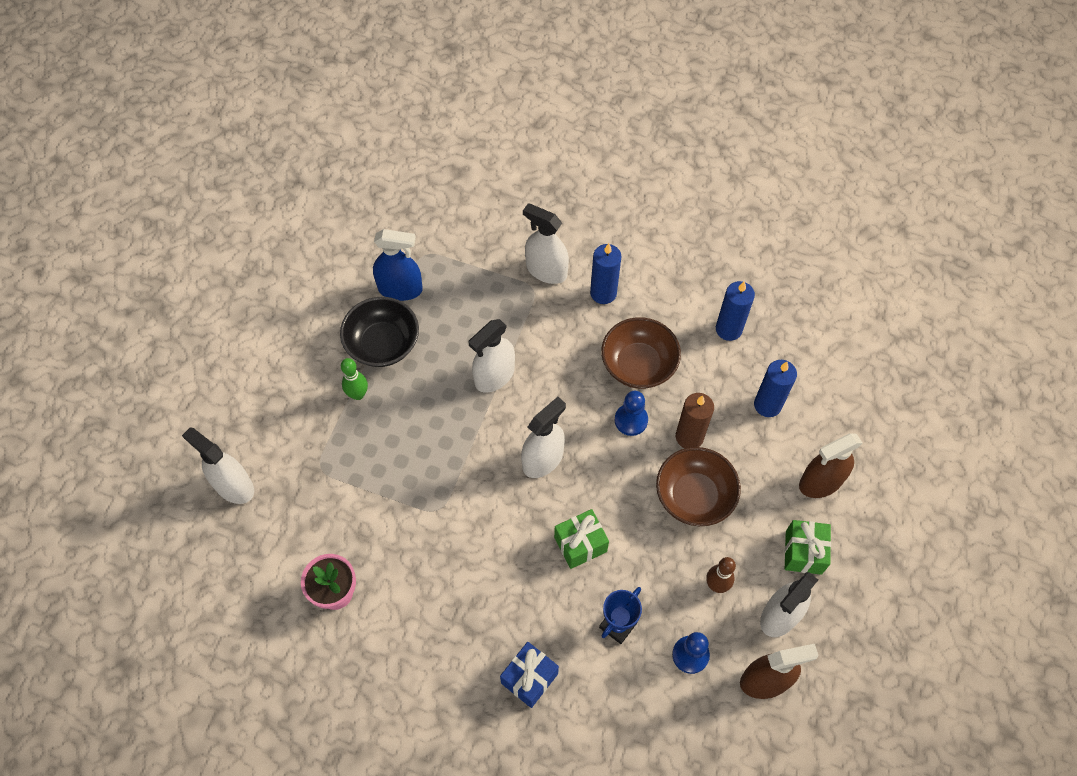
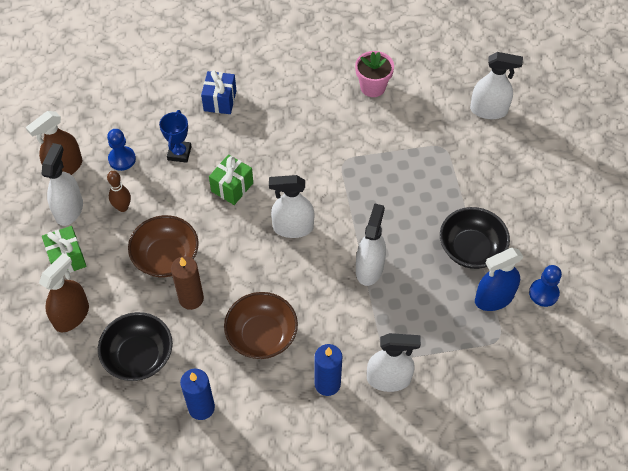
camera: 150 degrees right, 5 degrees down
green bowling pin [341,358,368,400] -> none
white spray bottle [521,397,566,478] -> white spray bottle turned 75 degrees clockwise [269,175,314,238]
blue pawn [615,391,648,436] -> blue pawn moved to [529,265,562,307]
blue candle [754,360,797,417] -> black bowl [98,312,173,381]

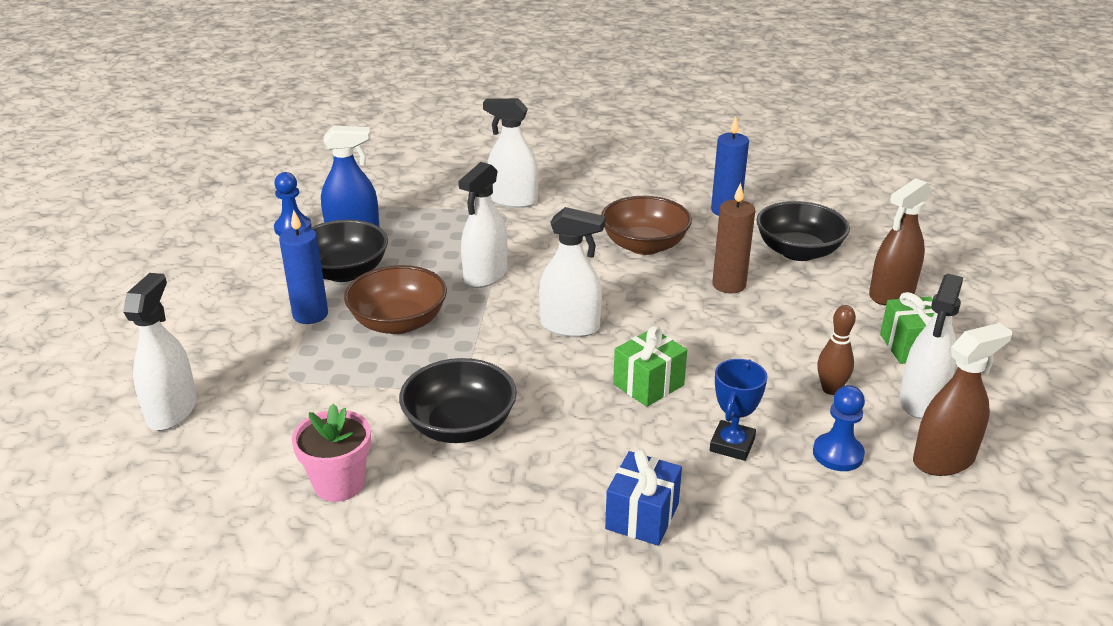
camera: 165 degrees left, 25 degrees down
brown bowl [128,215,199,277] -> brown bowl moved to [344,265,447,334]
blue candle [314,344,342,396] -> blue candle moved to [279,210,328,324]
white spray bottle [470,52,523,119] -> white spray bottle turned 75 degrees clockwise [123,273,197,431]
none -> black bowl [399,358,517,443]

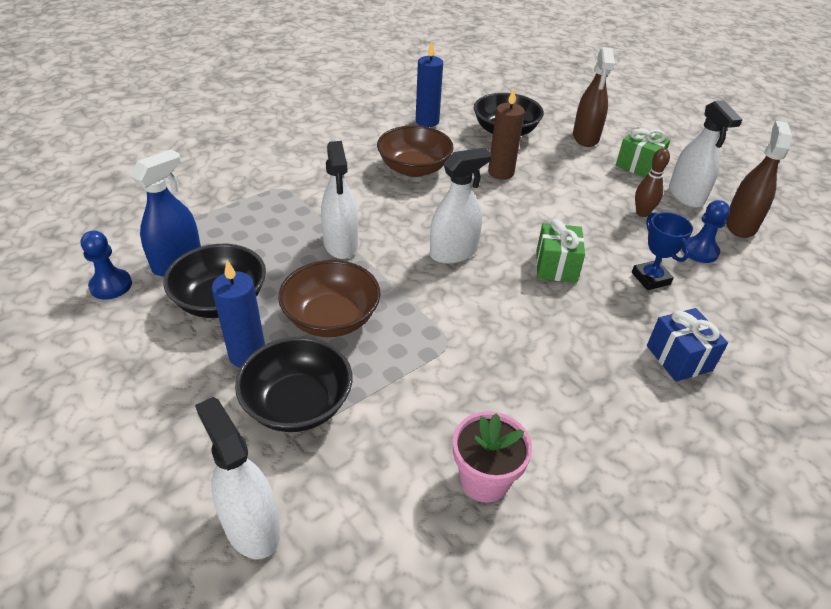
camera: 45 degrees left, 10 degrees up
black bowl [399,358,517,443] -> black bowl moved to [235,337,353,432]
white spray bottle [483,98,538,208] -> none

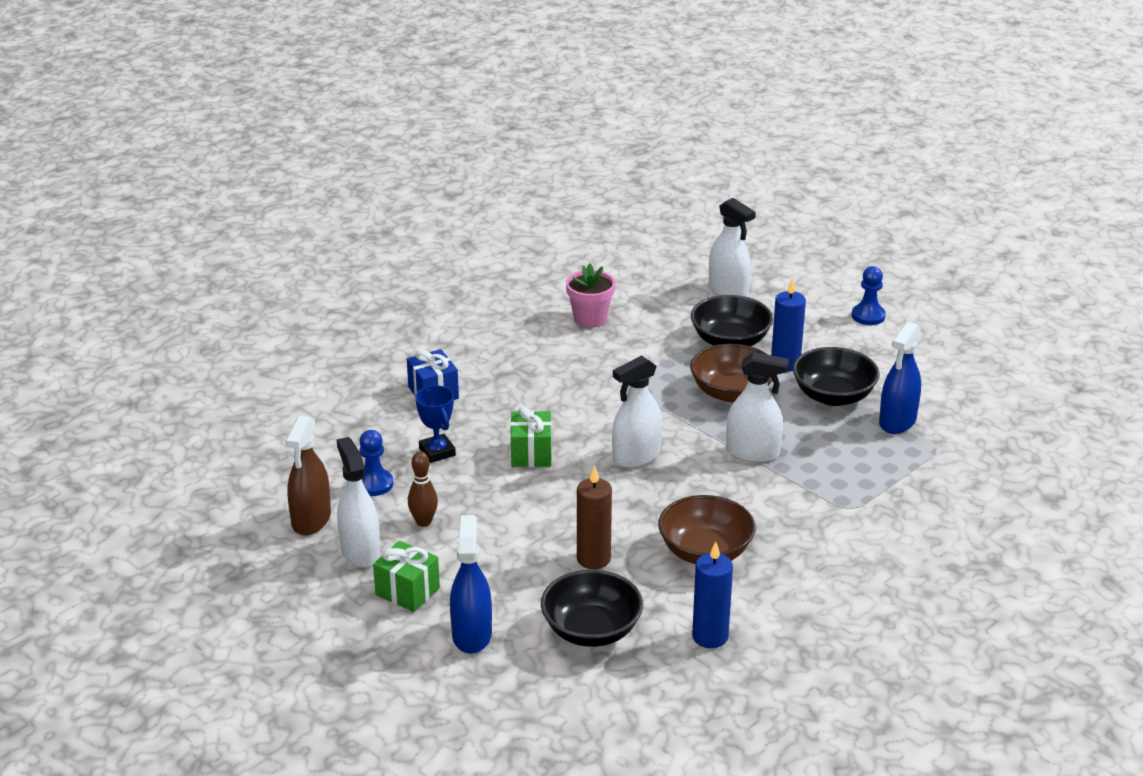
camera: 175 degrees right, 10 degrees down
blue pawn [80,231,132,300] -> blue pawn moved to [852,266,886,325]
white spray bottle [321,141,358,259] -> white spray bottle turned 120 degrees clockwise [726,352,789,463]
brown spray bottle [573,47,615,147] -> blue spray bottle [450,515,492,654]

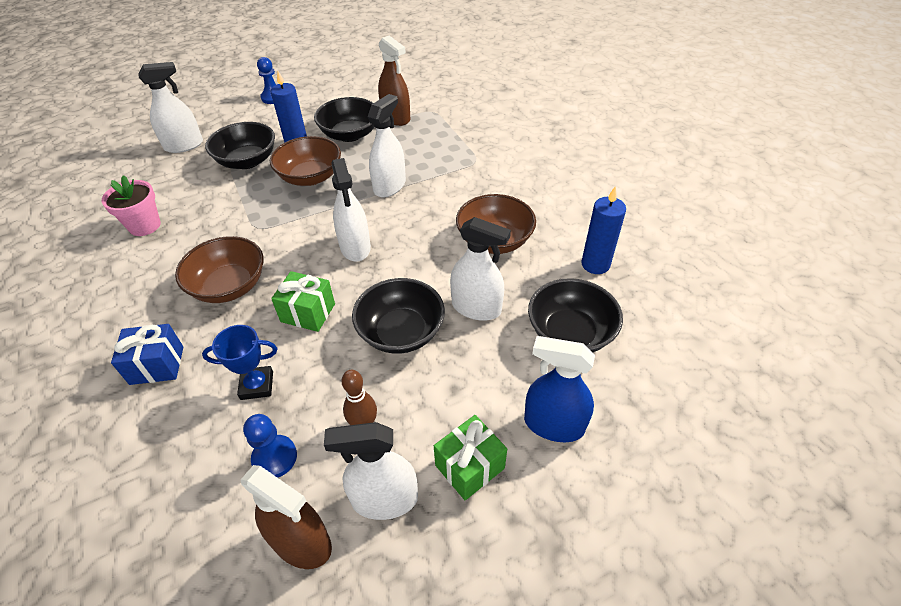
camera: 70 degrees left, 15 degrees up
brown candle [577,466,612,569] -> white spray bottle [450,217,511,321]
blue spray bottle [879,322,921,434] -> brown spray bottle [378,36,410,126]
none -> brown bowl [175,236,264,303]
none -> black bowl [352,278,445,354]

